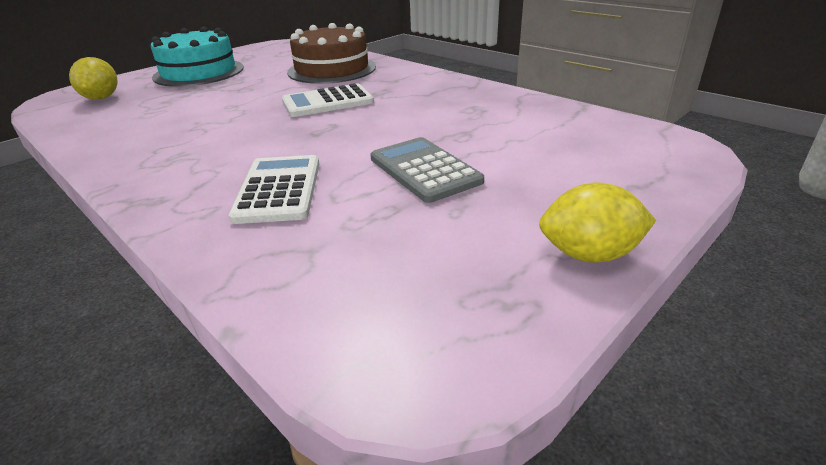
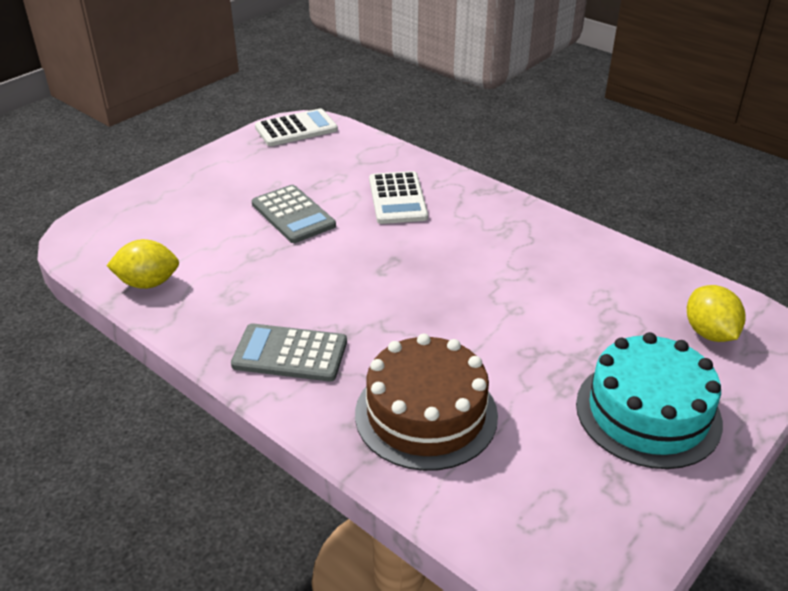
camera: 175 degrees right, 5 degrees up
white calculator [282,83,374,117] -> white calculator moved to [255,108,338,146]
yellow lemon [539,182,656,263] -> yellow lemon moved to [106,239,179,289]
none -> grey calculator [231,323,347,382]

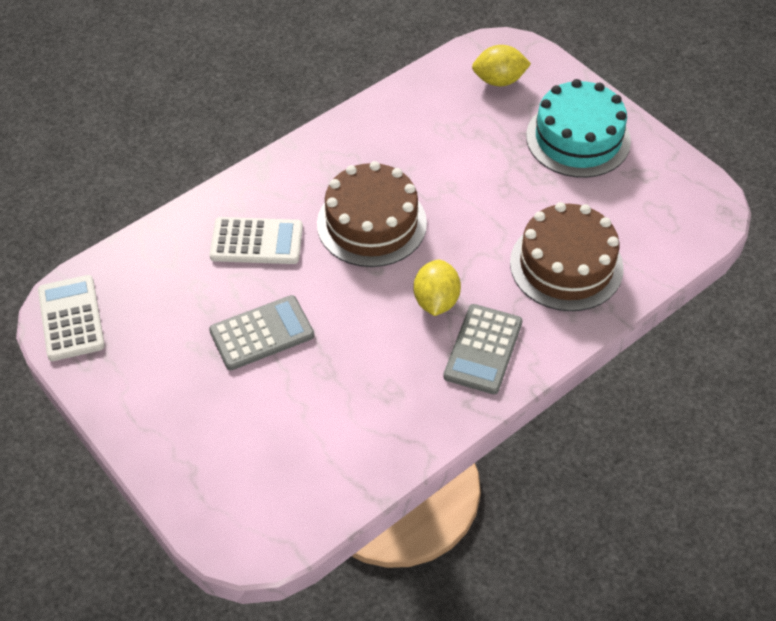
camera: 80 degrees left, 15 degrees up
yellow lemon [106,239,179,289] -> yellow lemon moved to [414,260,461,316]
none -> brown cake [317,161,427,267]

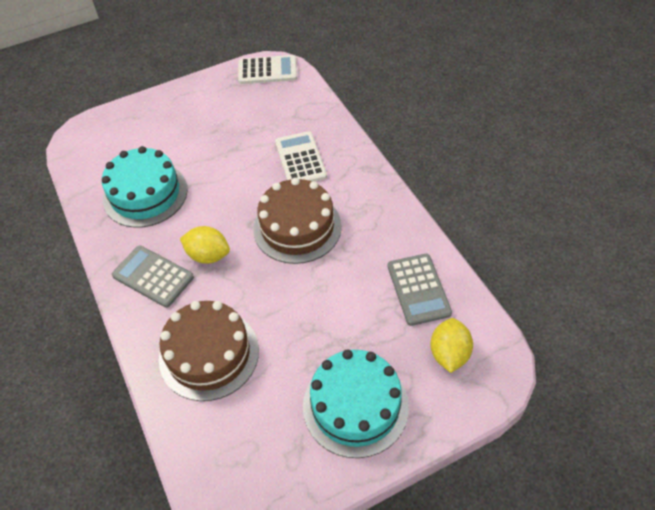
camera: 105 degrees right, 0 degrees up
white calculator [209,217,303,264] -> white calculator turned 150 degrees clockwise [275,131,327,182]
grey calculator [209,295,314,370] -> grey calculator moved to [388,254,452,326]
none -> turquoise cake [102,146,188,228]

